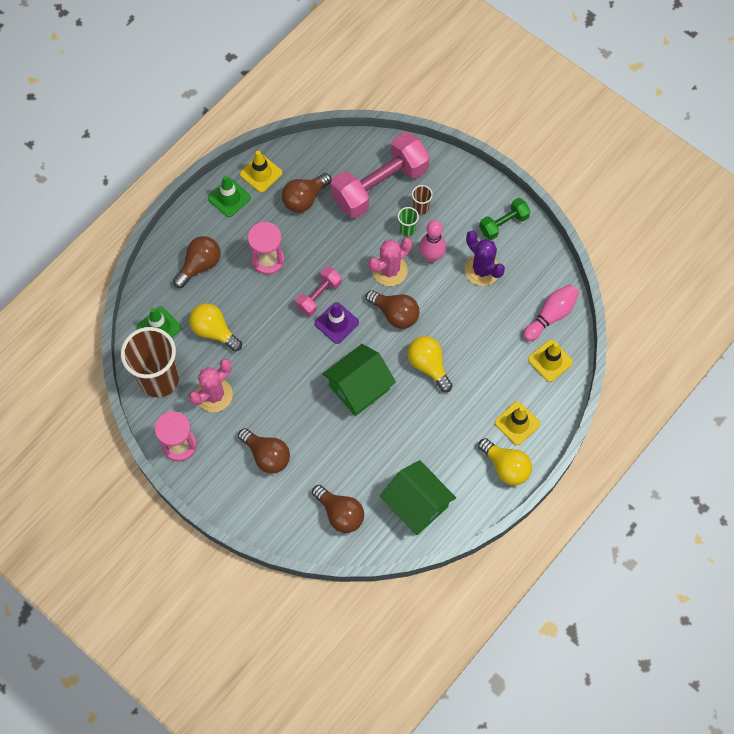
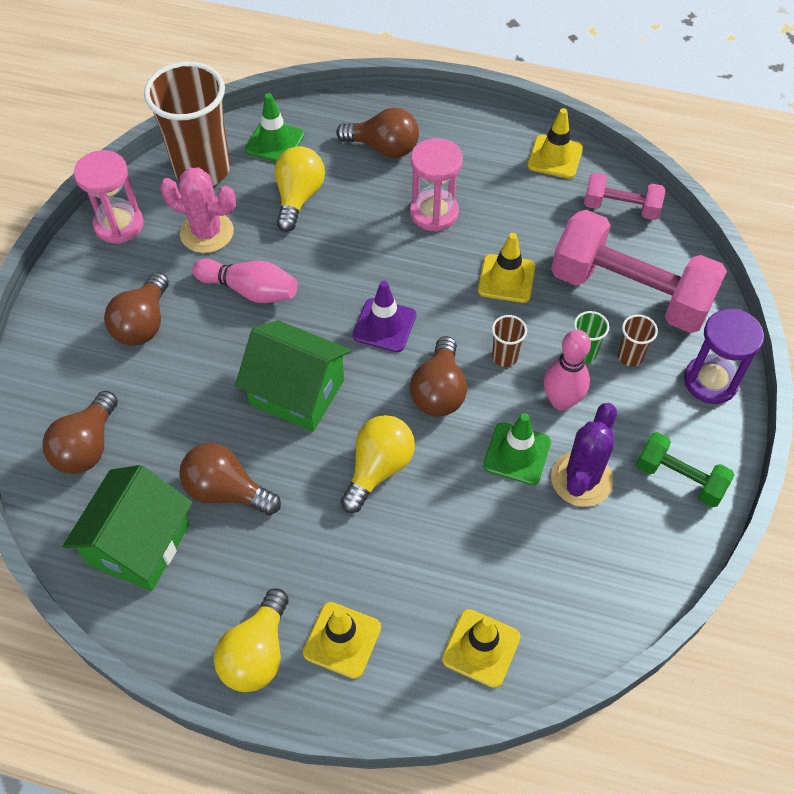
camera: 65 degrees right, 10 degrees down
green traffic cone [208,175,251,217] -> green traffic cone moved to [483,413,551,485]
brown light bulb [282,173,331,212] -> brown light bulb moved to [179,443,281,515]
pink dumbbell [295,266,342,316] -> pink dumbbell moved to [584,173,665,220]
pink cactus [369,237,412,286] -> brown cup [492,315,527,367]
pink bowling pin [523,284,579,341] -> pink bowling pin moved to [192,259,298,303]
none -> yellow traffic cone [478,233,535,303]
none -> purple hourglass [684,309,764,404]

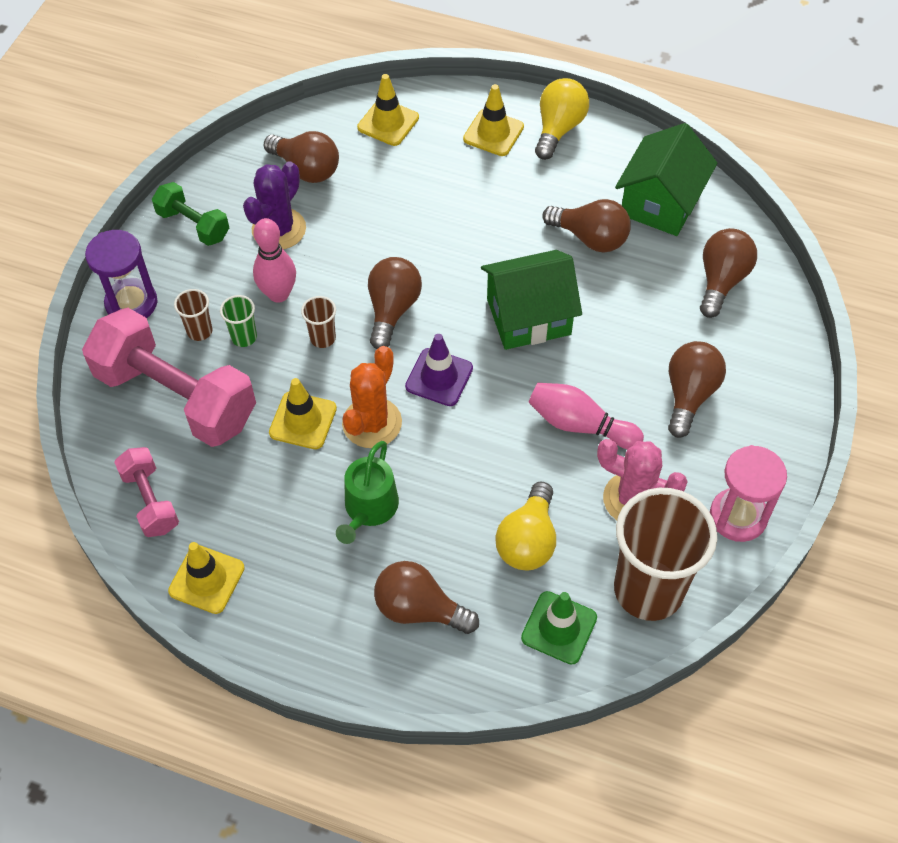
camera: 175 degrees left, 0 degrees up
green house [235,320,351,432] -> green house turned 45 degrees counterclockwise [481,250,582,350]
yellow light bulb [341,415,415,513] -> none
pink hourglass [410,138,463,232] -> green watering can [336,441,399,544]
green traffic cone [483,413,551,485] -> none
pink dumbbell [584,173,665,220] -> pink dumbbell turned 45 degrees clockwise [114,447,179,537]
none -> brown light bulb [264,131,339,183]
none -> orange cactus [342,346,402,448]

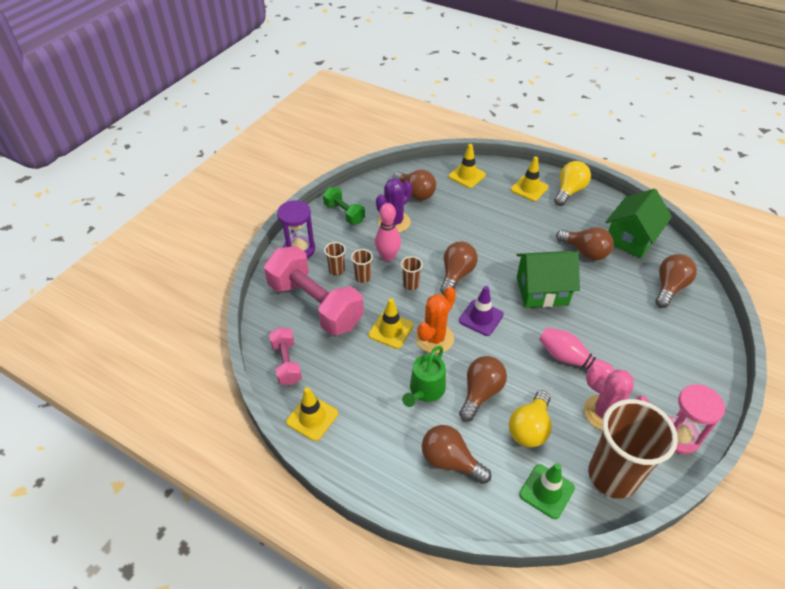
camera: 10 degrees right, 10 degrees down
green cup [220,295,257,347] -> brown cup [351,249,373,283]
brown light bulb [668,341,726,438] -> brown light bulb moved to [459,356,507,422]

